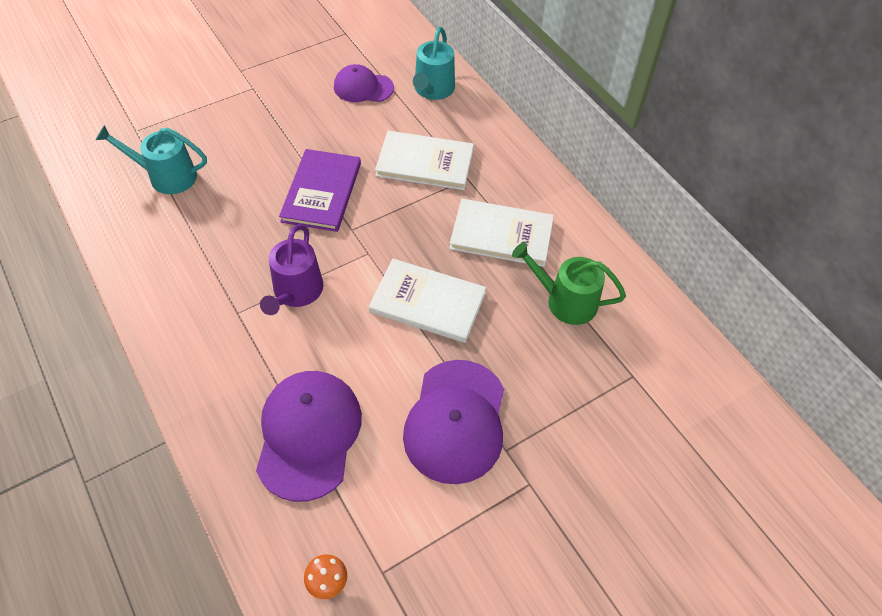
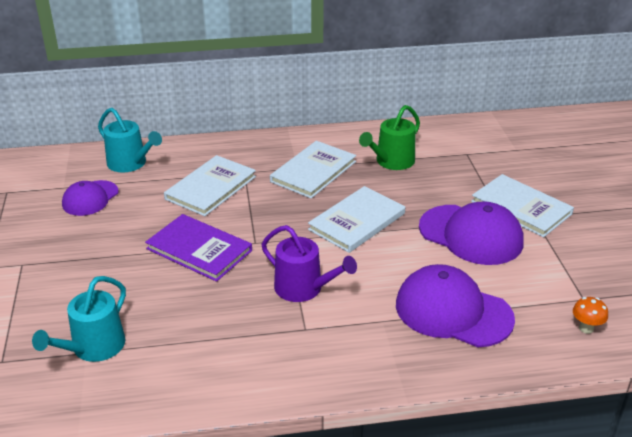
camera: 65 degrees left, 20 degrees down
none -> white book [471,174,574,238]

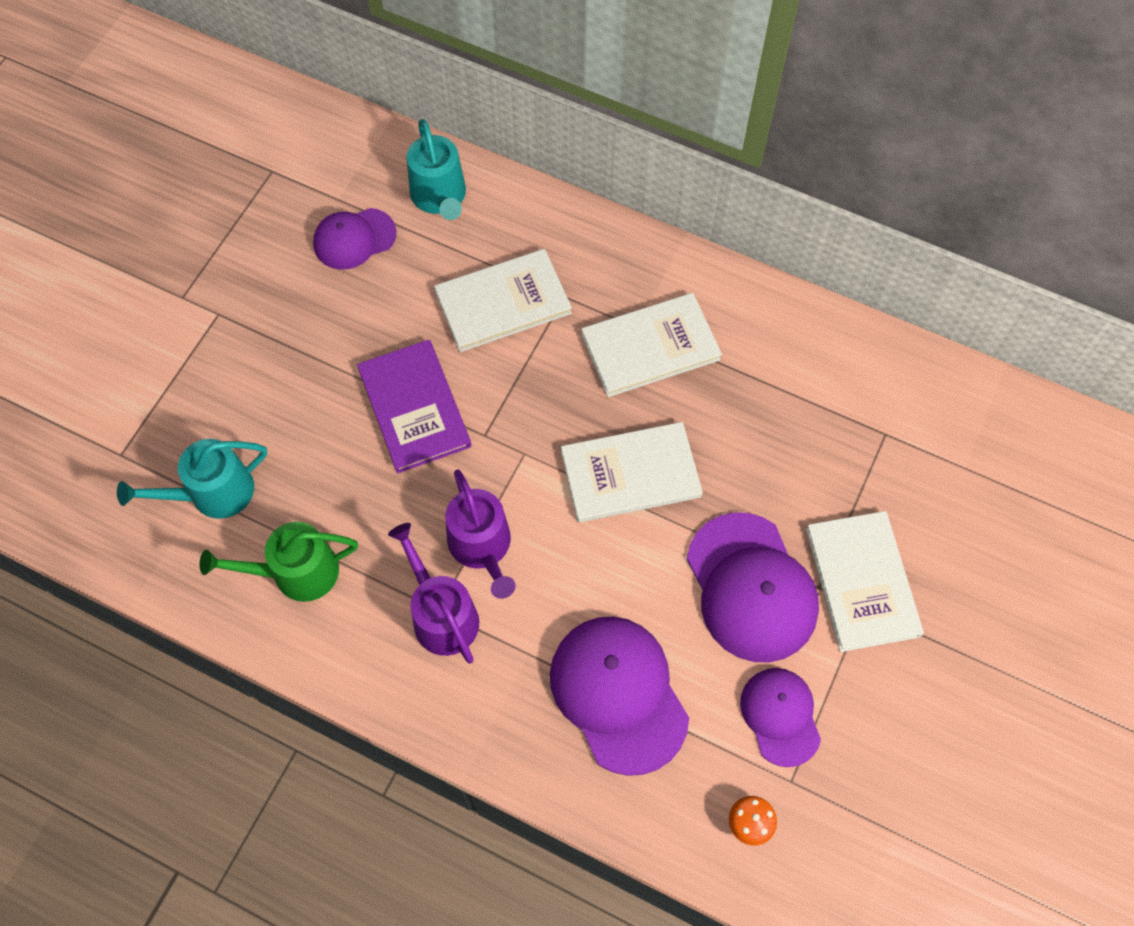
camera: 35 degrees right, 30 degrees up
green watering can [359,105,420,170] -> green watering can moved to [200,522,358,602]
none -> purple watering can [388,523,479,664]
none -> purple cap [740,668,821,767]

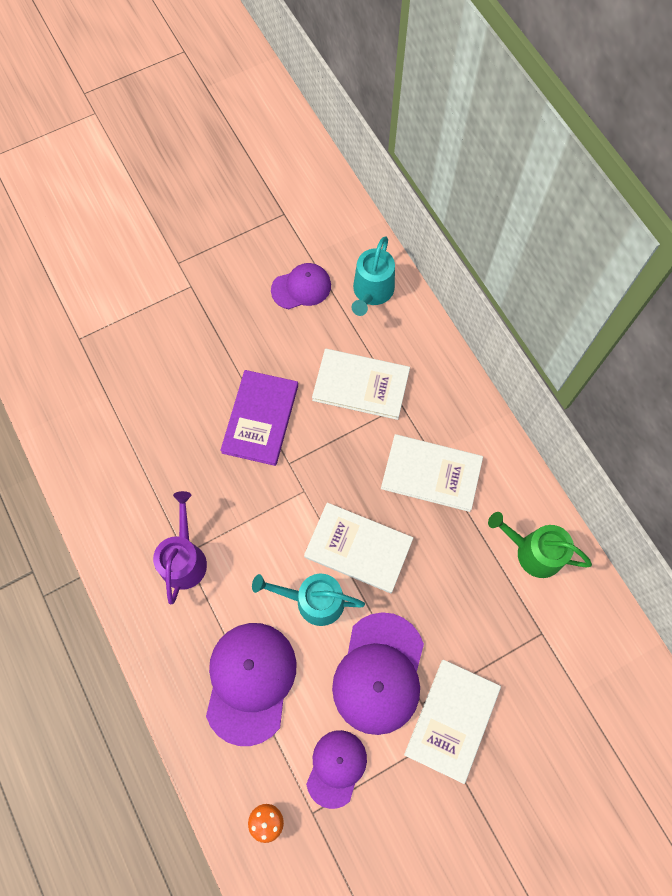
camera: 35 degrees right, 5 degrees up
turquoise watering can [117,439,267,519] -> turquoise watering can moved to [252,573,365,626]
green watering can [200,522,358,602] -> green watering can moved to [488,512,592,578]
purple cap [313,208,396,270] -> purple cap turned 150 degrees clockwise [271,263,331,309]
purple watering can [446,470,516,599] -> none

